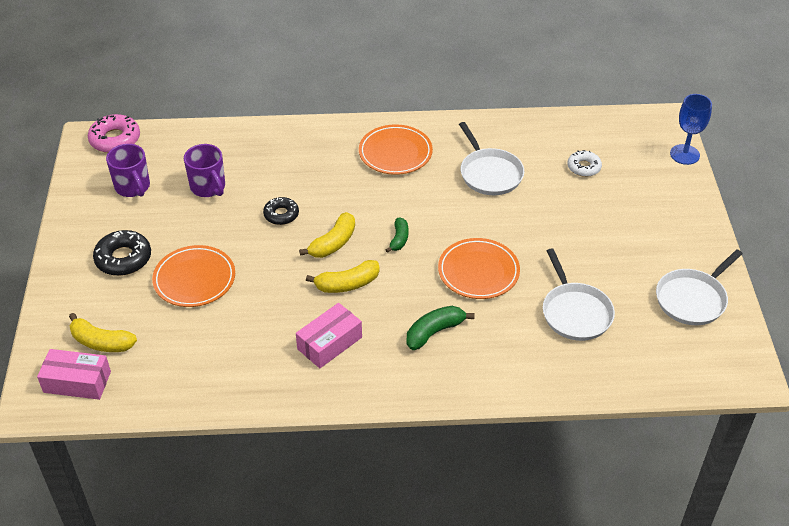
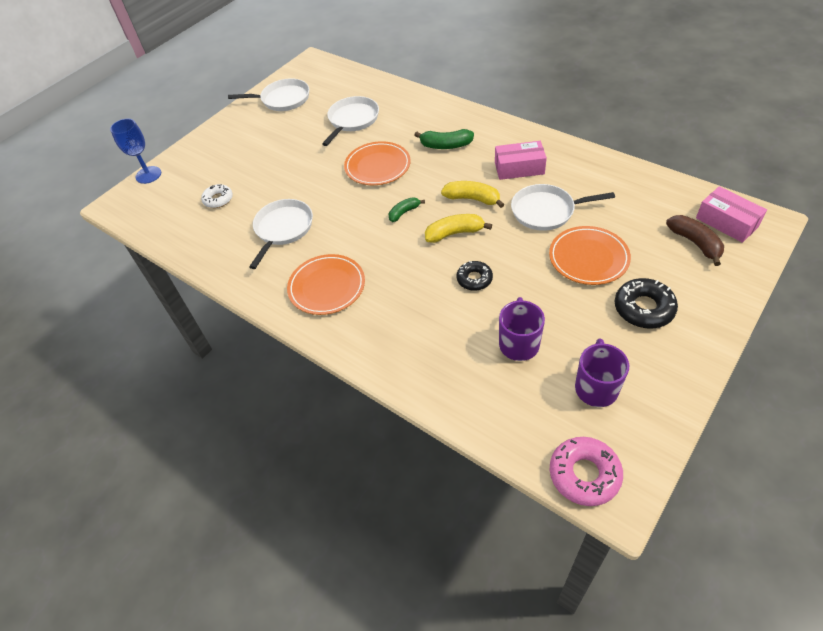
camera: 135 degrees left, 5 degrees up
yellow banana [69,313,137,352] -> brown banana [666,215,724,266]
none -> white pan [511,184,615,231]

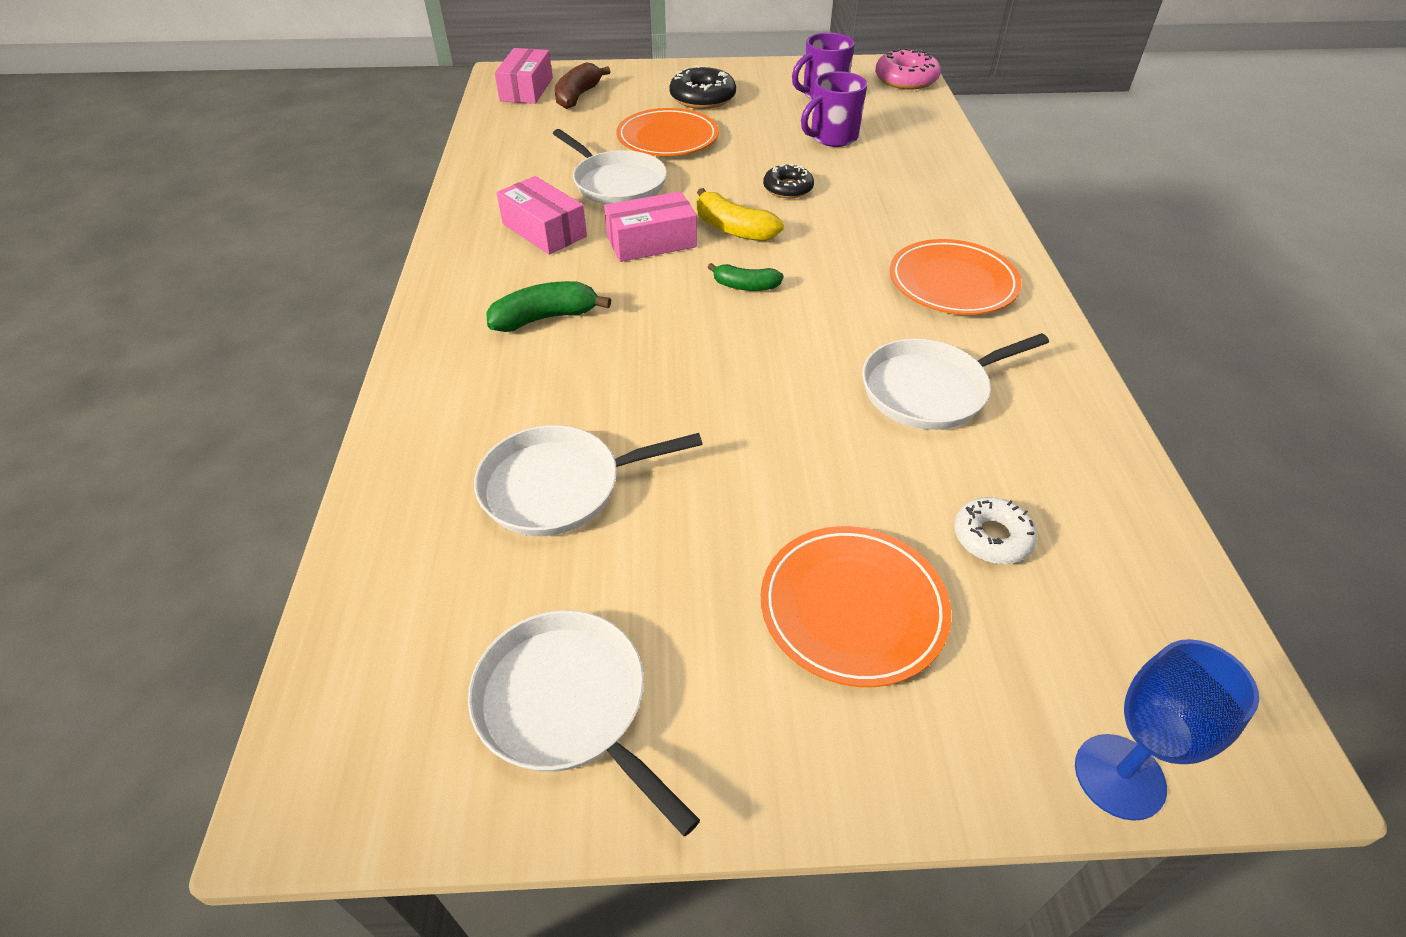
camera: 135 degrees left, 5 degrees down
orange plate [344,141,411,185] -> orange plate moved to [761,526,951,687]
green banana [415,129,474,149] -> green banana turned 75 degrees counterclockwise [486,281,611,332]
yellow banana [441,181,505,208] -> pink box [604,191,697,262]

